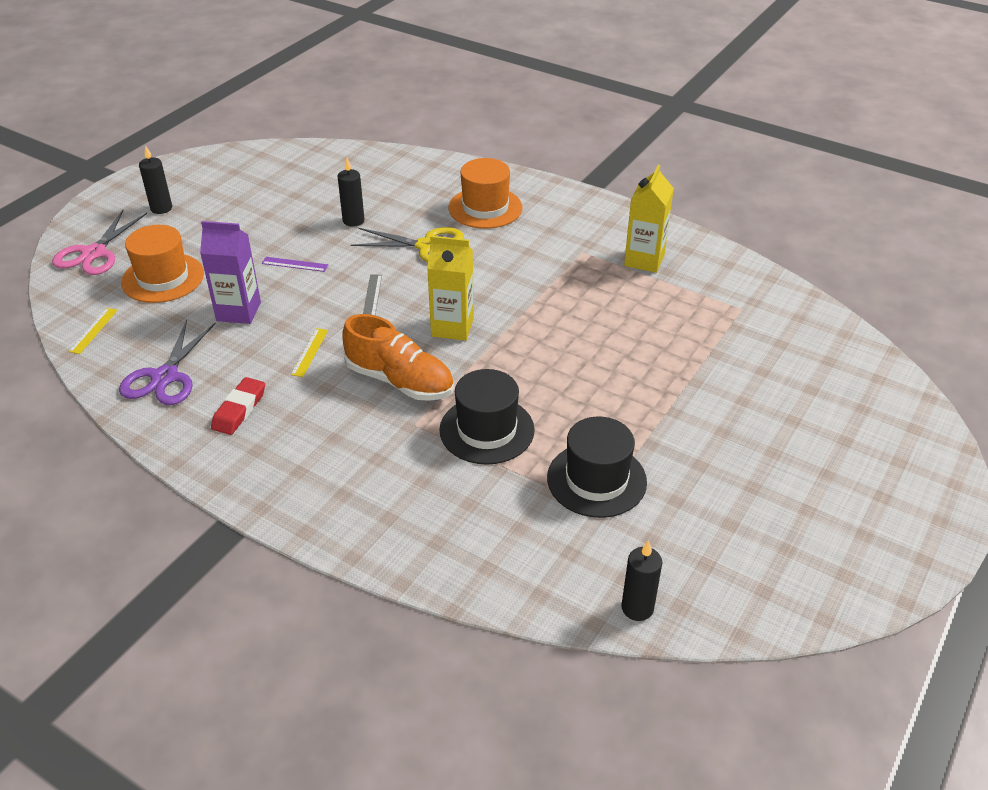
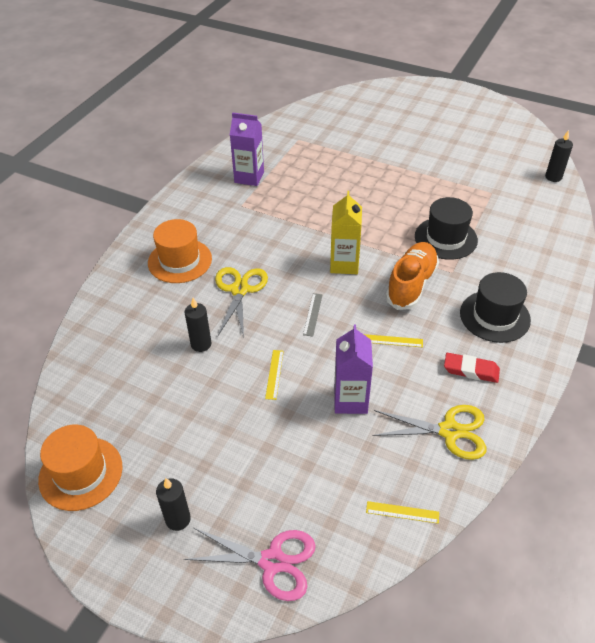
camera: 95 degrees left, 5 degrees up
purple scissors [119,320,216,405] -> yellow scissors [372,405,486,460]
orange hat [121,225,204,303] -> orange hat moved to [38,425,123,511]
purple ruler [262,257,328,272] -> yellow ruler [265,350,284,400]
grey ruler [363,275,382,315] -> grey ruler turned 75 degrees counterclockwise [303,293,323,337]
black hat [547,416,647,518] -> black hat moved to [460,272,531,343]
yellow carton [624,165,674,273] -> purple carton [230,112,264,186]

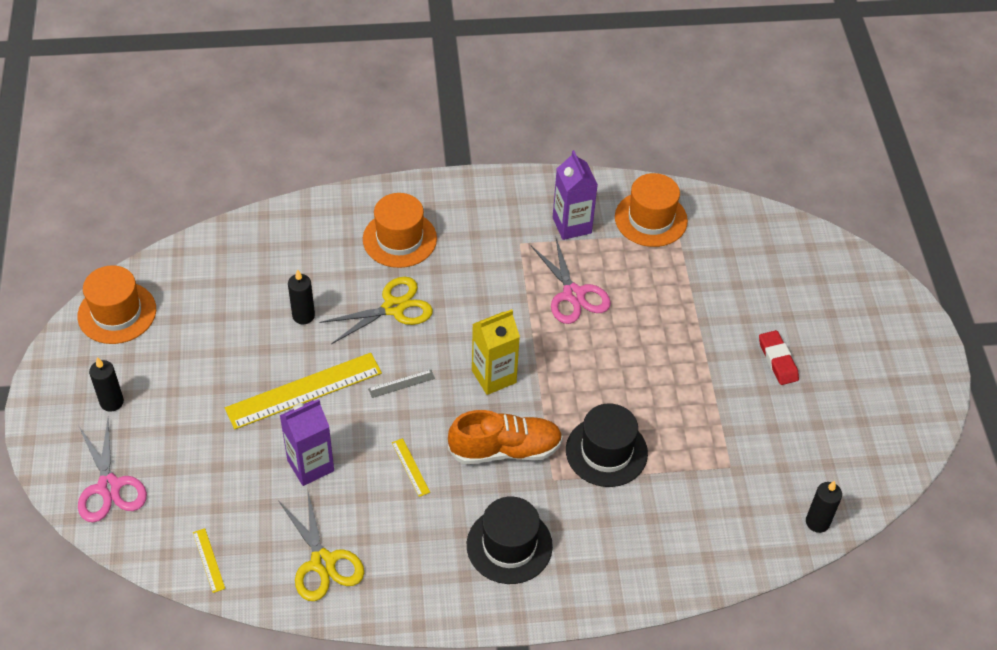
camera: 55 degrees right, 5 degrees up
yellow ruler [265,350,284,400] -> yellow ruler [225,353,382,430], size x2.35
red eraser [444,353,500,383] -> red eraser moved to [759,330,799,385]
none -> pink scissors [531,238,611,324]
none -> orange hat [615,173,688,247]

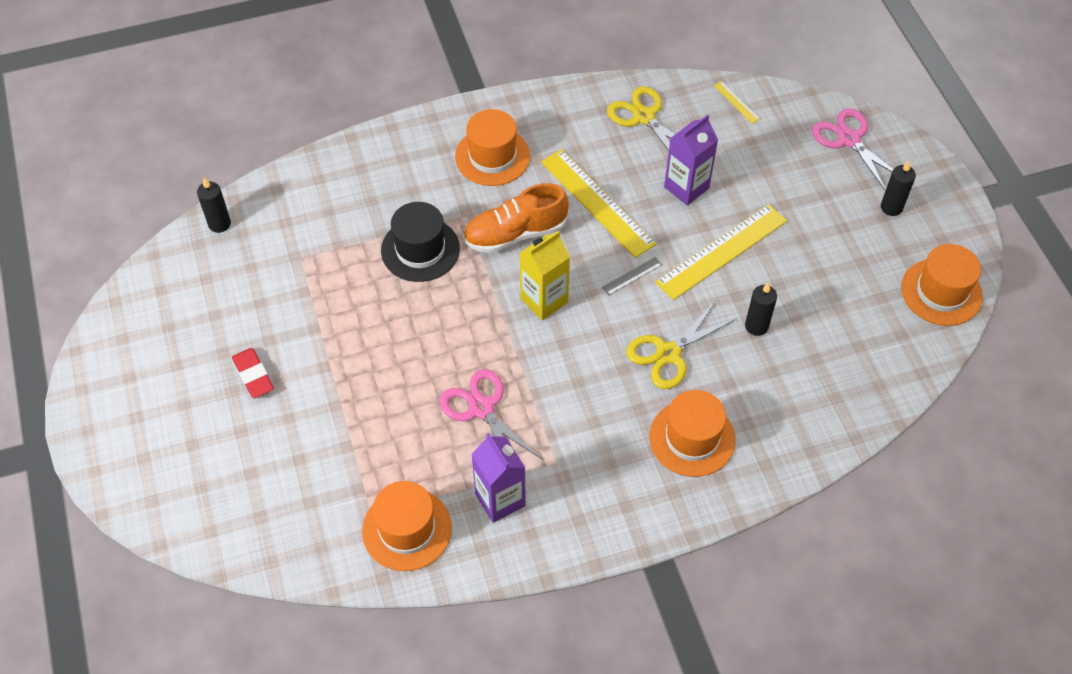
camera: 170 degrees right, 5 degrees up
yellow ruler [392,438,430,497] -> yellow ruler [541,149,656,258], size x2.35
black hat [467,496,553,584] -> orange hat [455,109,530,186]

